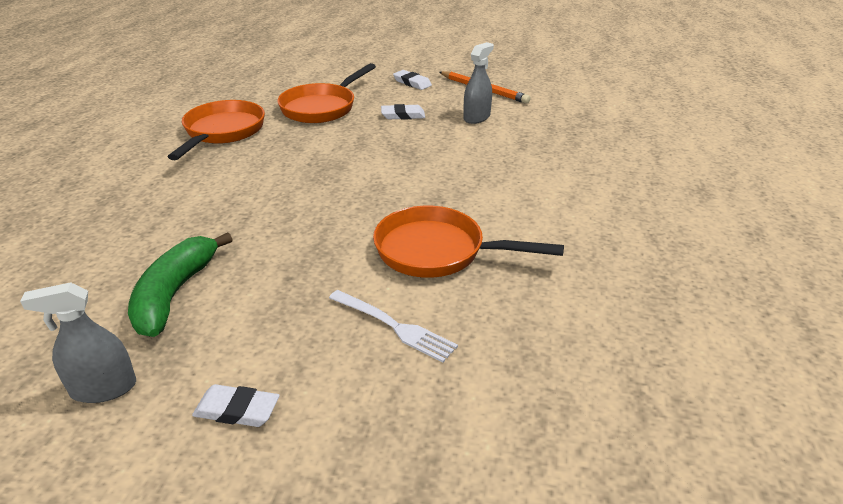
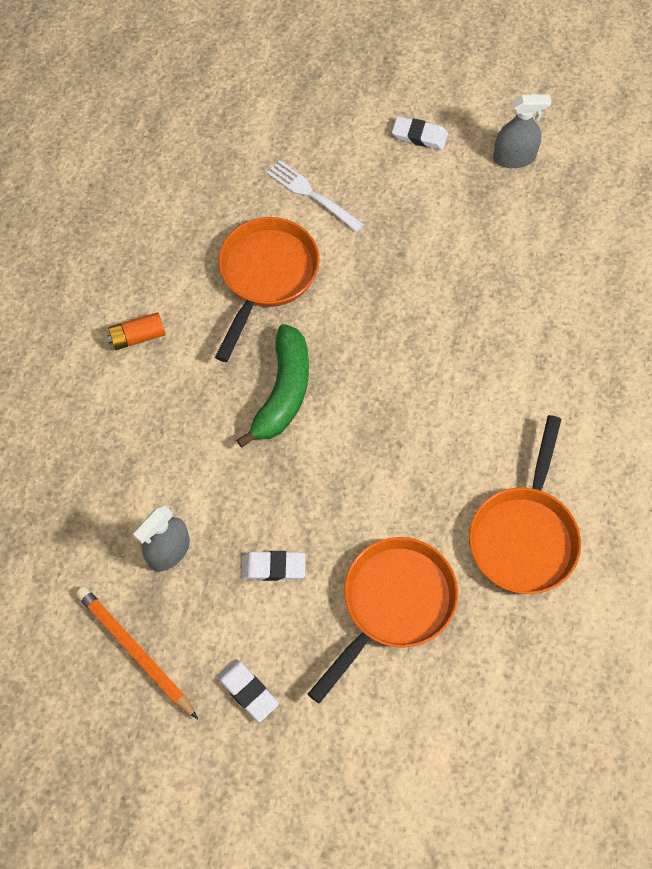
camera: 175 degrees left, 30 degrees up
green banana [128,232,233,337] -> green banana moved to [237,324,309,448]
orange pan [373,206,564,278] -> orange pan turned 90 degrees counterclockwise [215,217,320,362]
none -> orange battery [107,312,165,350]

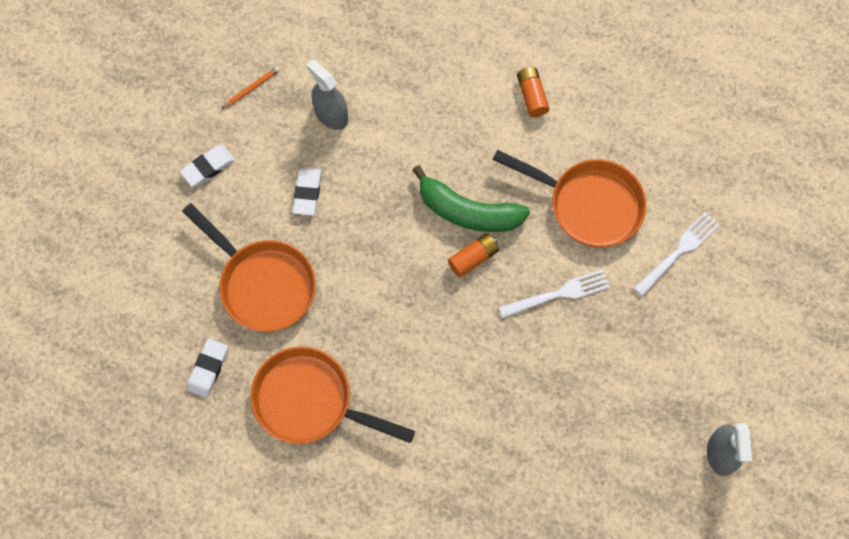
camera: 95 degrees right, 5 degrees up
orange pencil [76,586,198,719] -> orange pencil [221,66,280,109], size x0.50
white eraser [392,116,448,150] -> white eraser moved to [187,339,228,398]
none -> orange battery [448,233,499,277]
none -> white fork [498,269,610,318]

